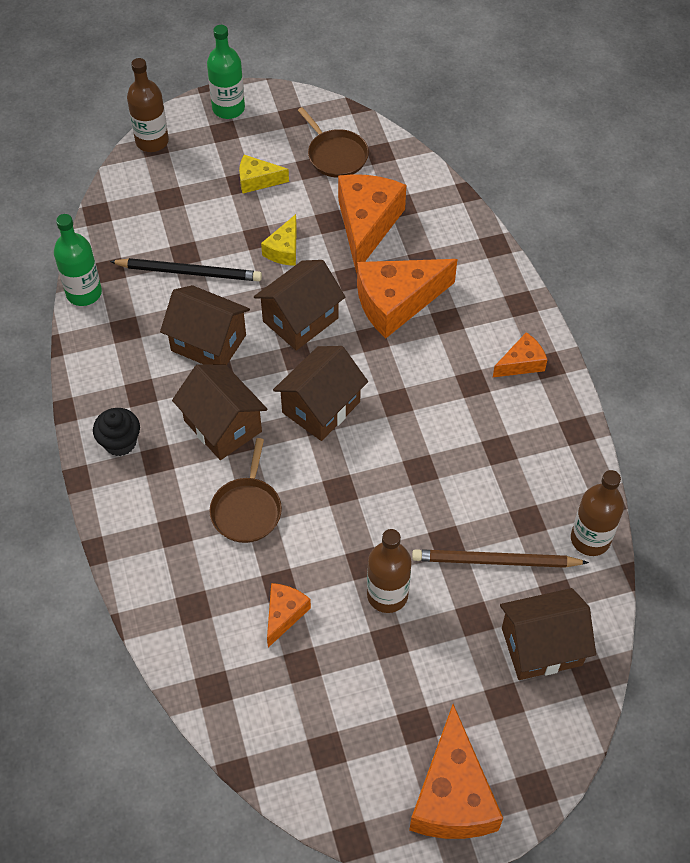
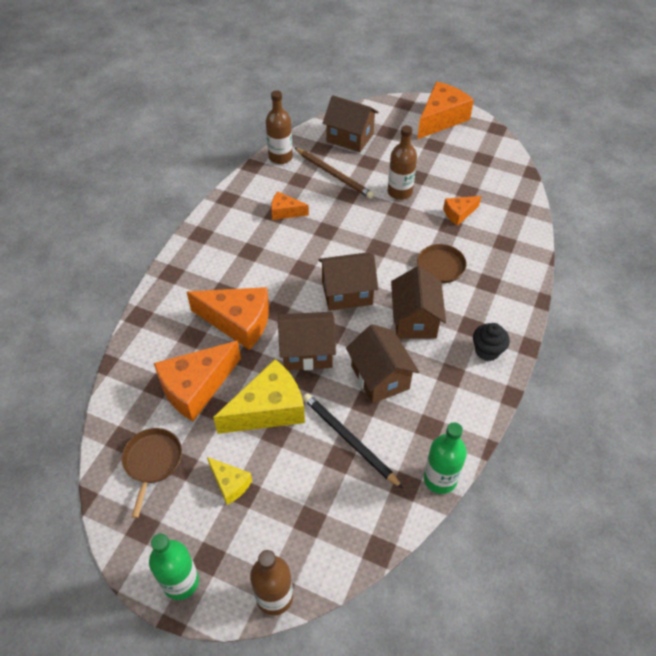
camera: 140 degrees left, 5 degrees down
yellow cheese [261,214,297,266] -> yellow cheese [213,359,305,434], size x1.92
orange cheese [493,332,547,377] -> orange cheese moved to [271,192,309,220]

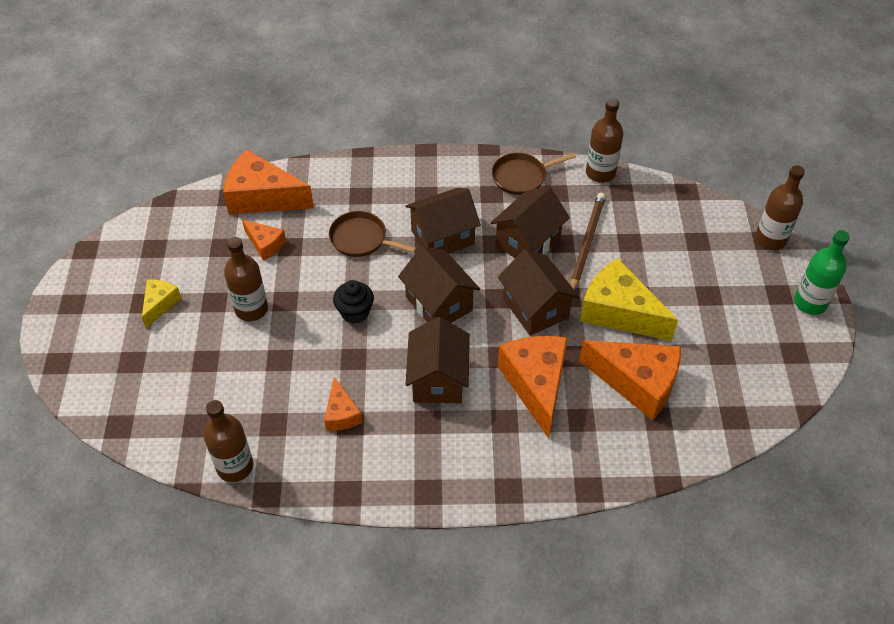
camera: 115 degrees left, 0 degrees up
brown pan [122,428,182,518] -> brown pan moved to [492,153,576,195]
yellow cheese [207,457,252,505] -> yellow cheese moved to [142,279,182,328]
brown pencil [294,147,374,199] -> brown pencil moved to [570,193,606,290]
black pencil [303,393,403,488] -> none
brown house [323,95,379,152] -> brown house moved to [406,317,470,404]
orange cheese [417,82,474,139] -> orange cheese moved to [223,150,314,215]
green bottle [424,422,467,494] -> brown bottle [586,98,623,183]
black cupcake [473,323,510,361] -> black cupcake moved to [333,280,374,324]

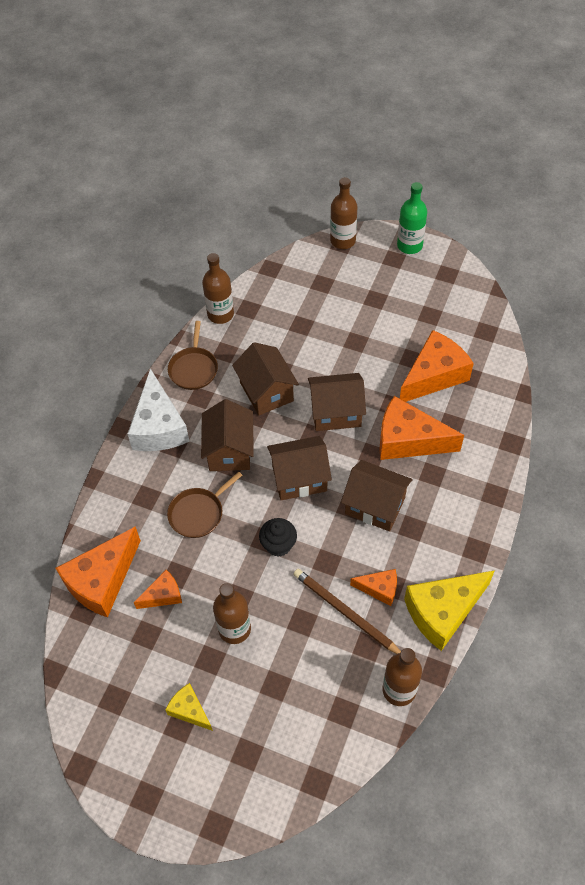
camera: 65 degrees left, 5 degrees up
brown pencil [570,193,606,290] -> brown pencil moved to [293,569,401,654]
yellow cheese [580,258,678,341] -> yellow cheese moved to [404,570,495,651]
none -> white cheese [128,368,190,451]

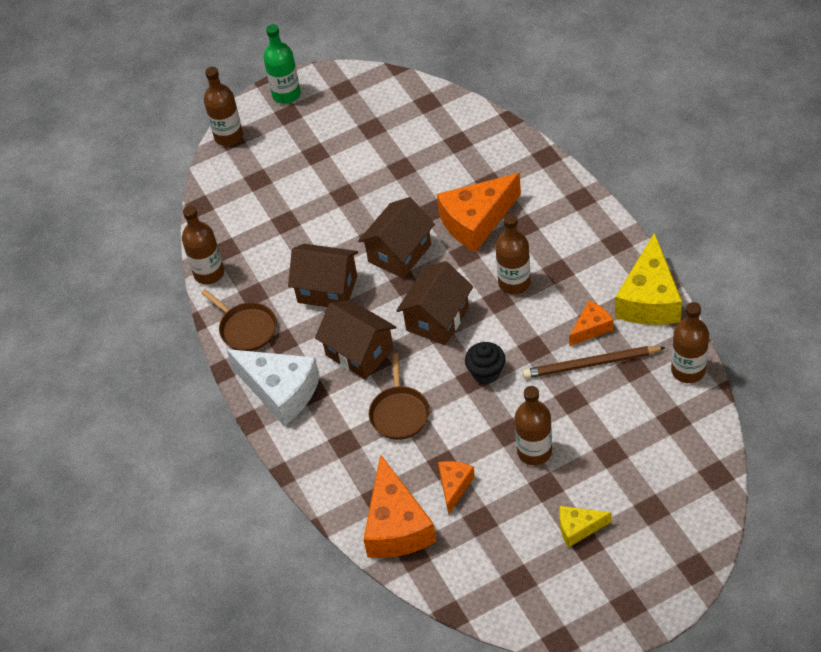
camera: 45 degrees left, 5 degrees down
brown house [341,460,413,532] -> brown bottle [495,214,531,294]
orange cheese [400,330,474,402] -> none

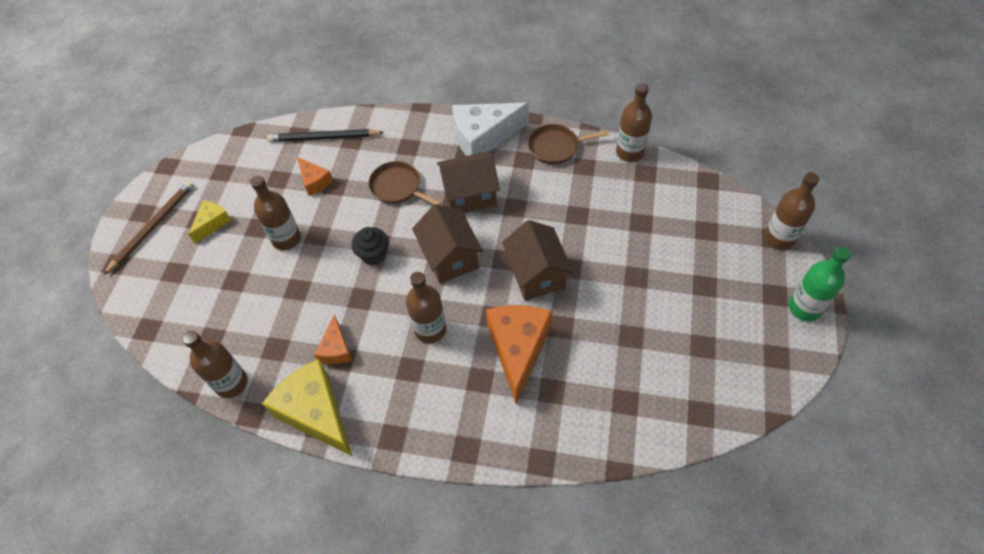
camera: 125 degrees right, 5 degrees up
brown house [288,244,358,307] -> none
orange cheese [363,454,437,558] -> black pencil [267,129,384,142]
brown pencil [523,346,666,379] -> brown pencil moved to [104,181,194,275]

